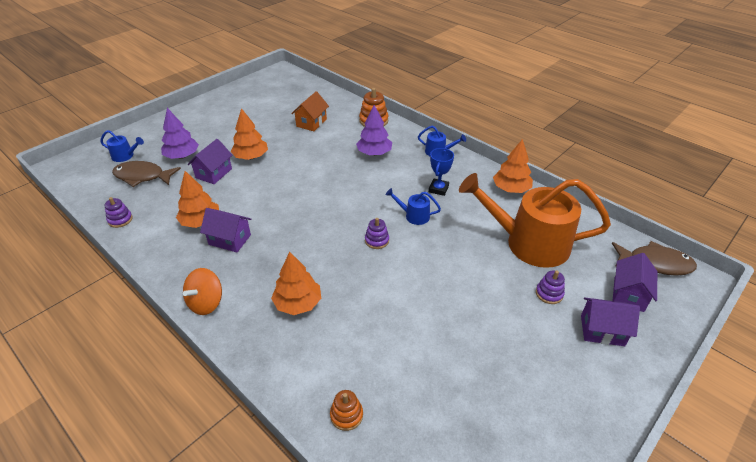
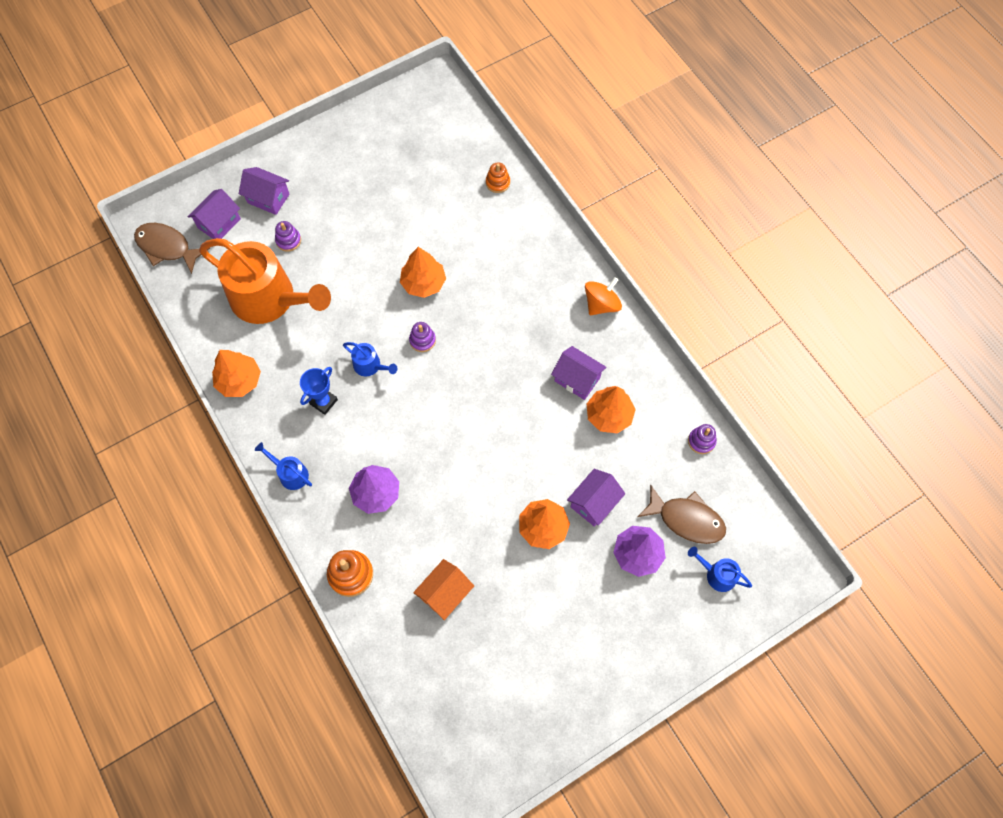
camera: 165 degrees left, 25 degrees up
orange tree [271,252,321,315] -> orange tree moved to [400,247,446,298]

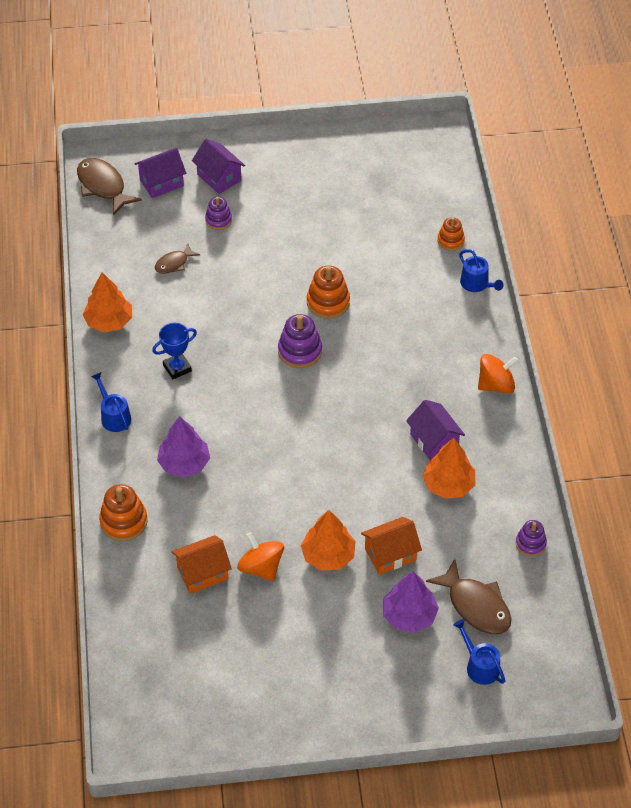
camera: 25 degrees right, 15 degrees down
orange watering can [199,238,331,324] -> brown fish [155,244,200,274]
blue watering can [343,342,397,376] -> blue watering can moved to [459,249,503,292]
orange tree [400,247,446,298] -> orange stacking toy [307,265,350,319]
purple stacking toy [409,322,436,352] -> purple stacking toy [278,314,322,368], size x1.56
purple house [567,469,626,527] -> orange house [361,517,422,575]
none -> orange spinning top [237,532,284,581]

